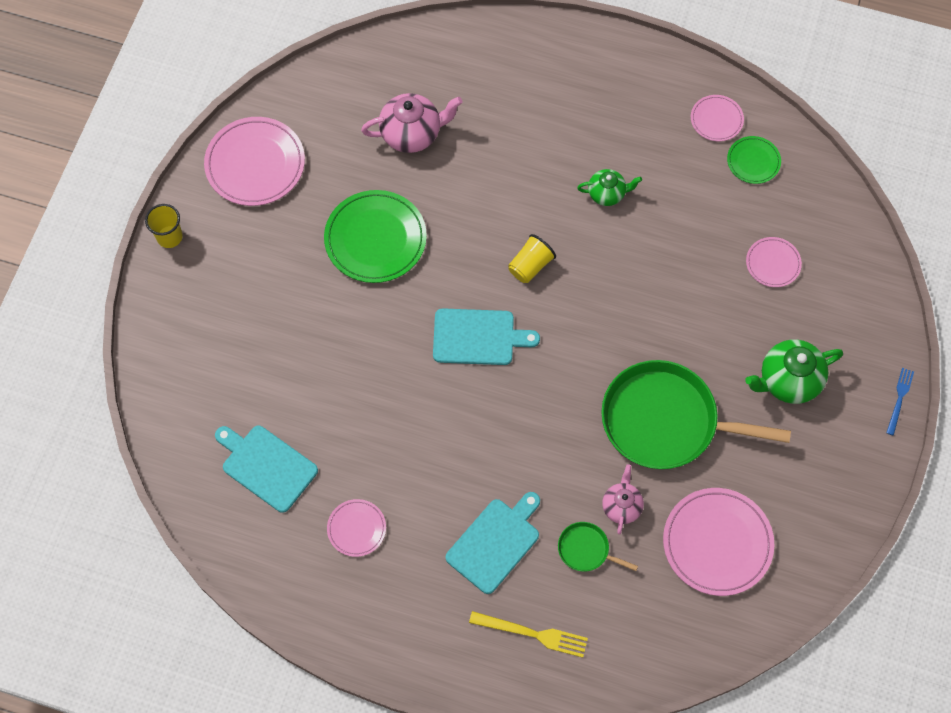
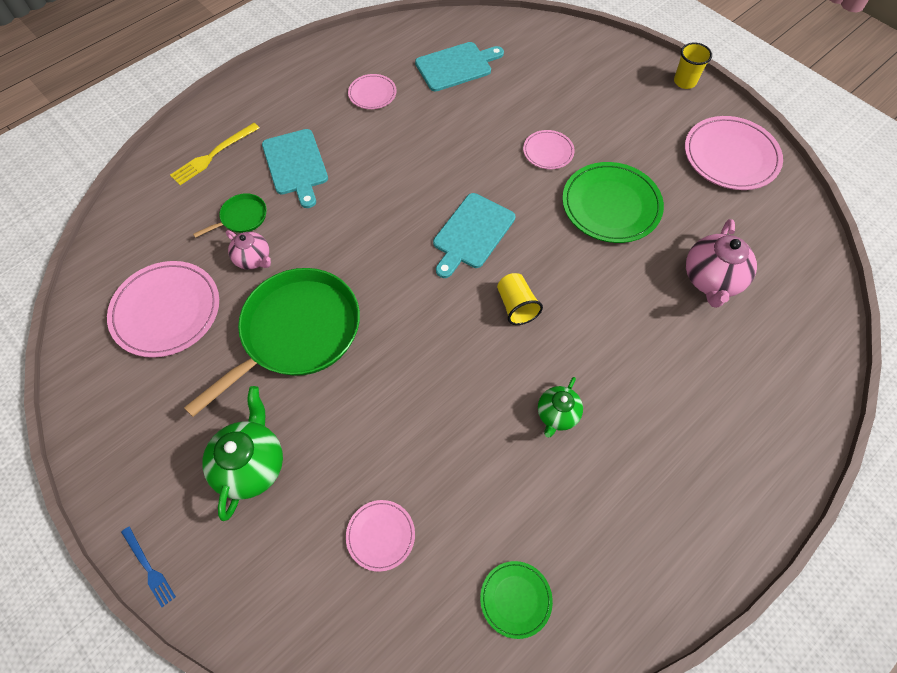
camera: 120 degrees right, 5 degrees down
pink plate [691,95,744,141] -> pink plate moved to [523,130,575,169]

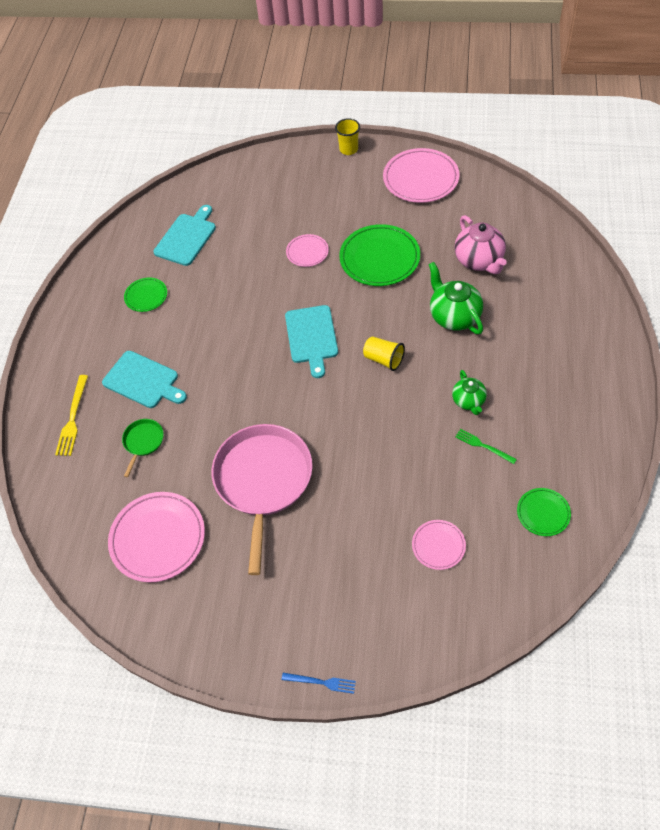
camera: 35 degrees left, 5 degrees down
green pan [184,268,360,417] -> pink pan [212,424,313,575]
green teapot [202,386,283,521] -> green teapot moved to [428,262,483,334]
pink teapot [226,230,271,270] -> none
pink plate [348,74,397,109] -> green plate [124,277,167,312]
none -> green fork [455,429,517,464]

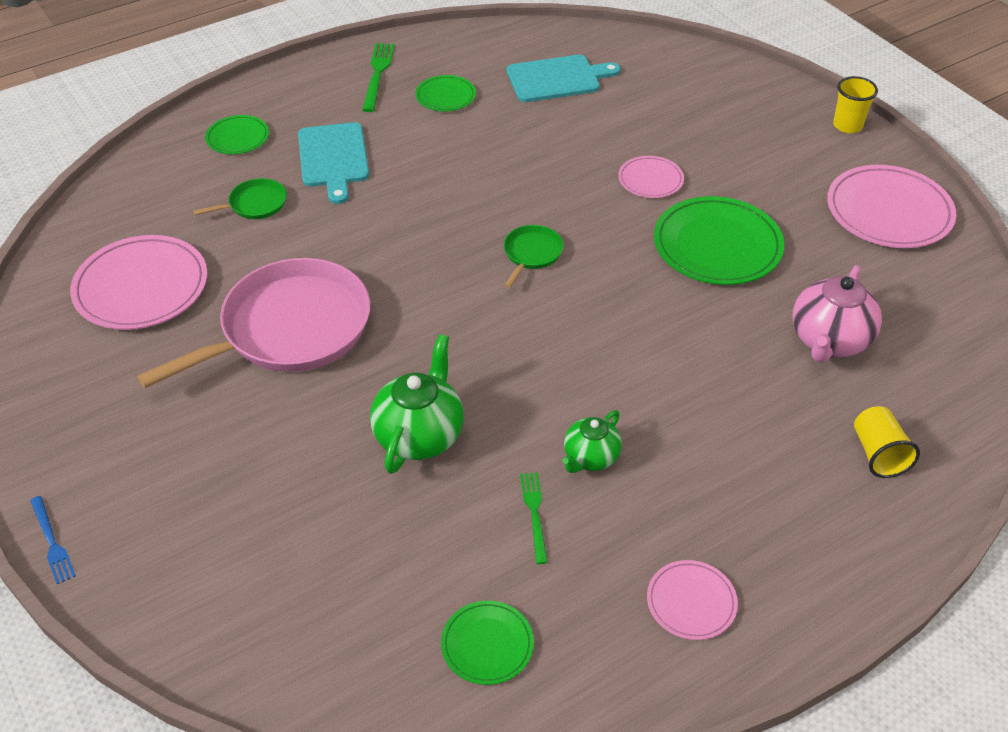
camera: 45 degrees right, 10 degrees down
yellow fork [55,375,88,456] -> green plate [205,115,269,154]
turquoise cutting board [285,305,338,378] -> green pan [504,225,564,288]
yellow cup [363,336,405,371] -> yellow cup moved to [854,406,920,478]
pink plate [412,520,466,570] -> pink plate moved to [647,560,738,640]
green teapot [428,262,483,334] -> green teapot moved to [370,334,464,474]
none -> green fork [362,43,395,112]

